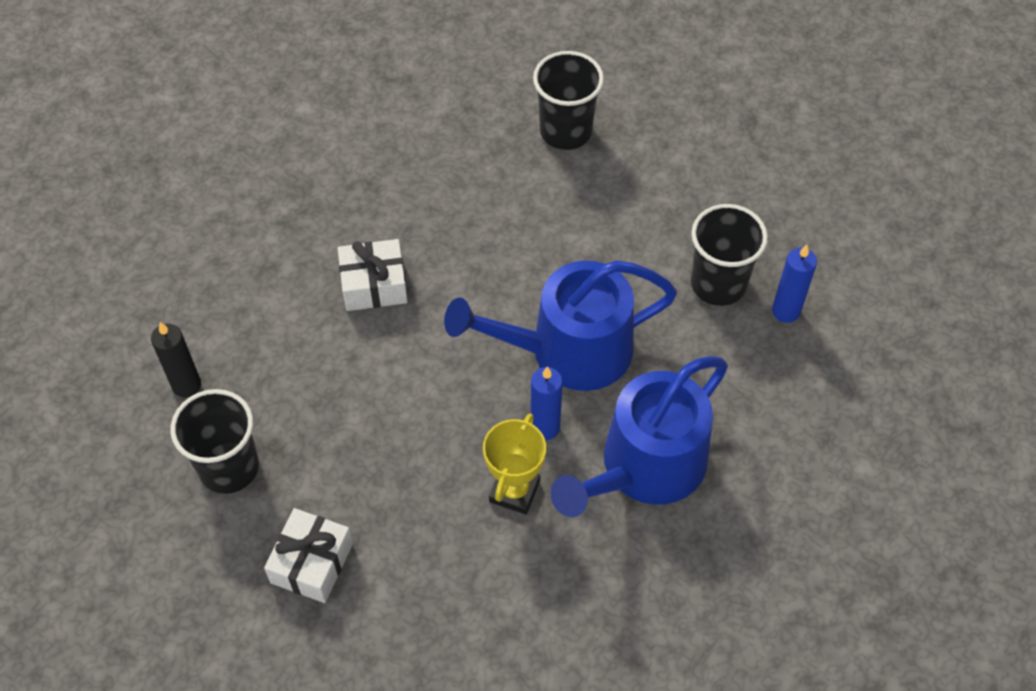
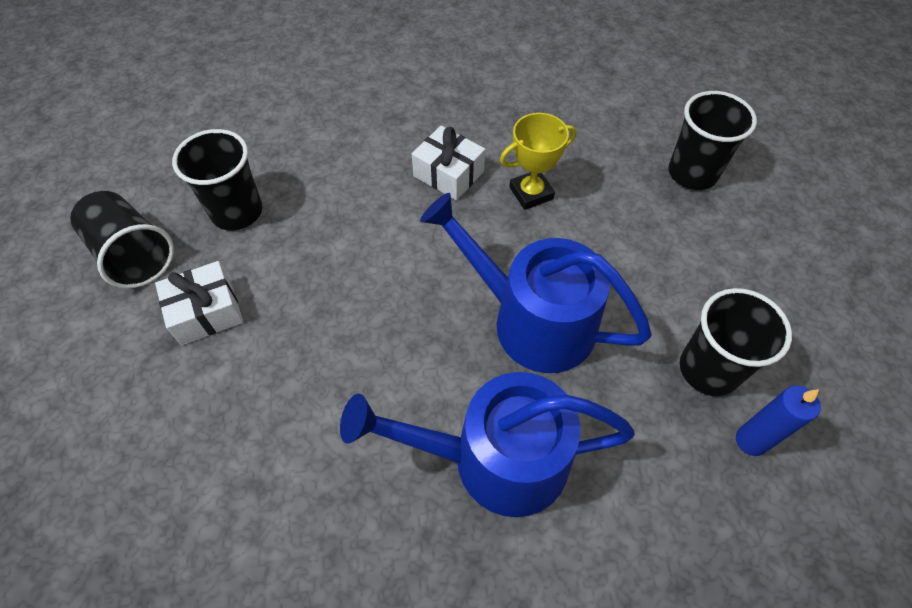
camera: 45 degrees right, 0 degrees up
black candle [151,322,201,398] -> none
yellow trophy [483,413,546,514] -> yellow trophy moved to [500,113,576,210]
blue candle [530,366,563,440] -> none
none -> black cup [70,191,174,288]

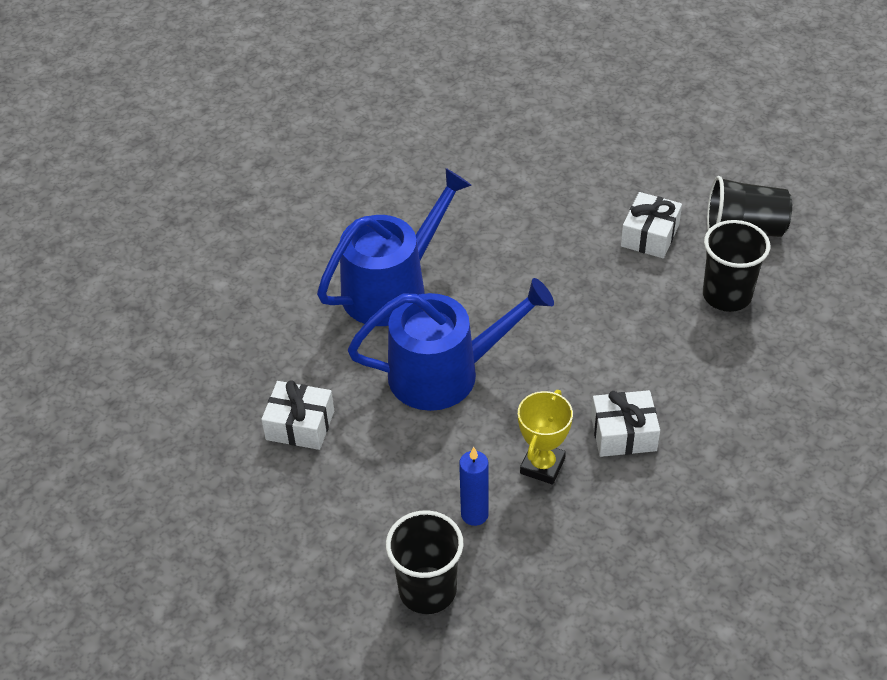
camera: 140 degrees right, 10 degrees down
black cup [680,288,792,396] -> white gift [261,380,334,450]
blue candle [736,386,821,456] -> blue candle moved to [459,447,489,526]

